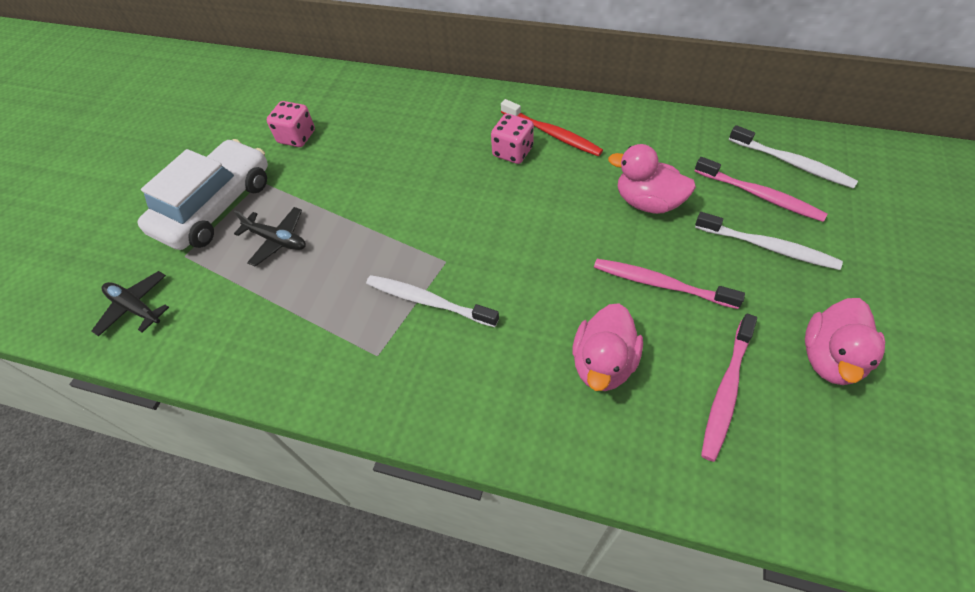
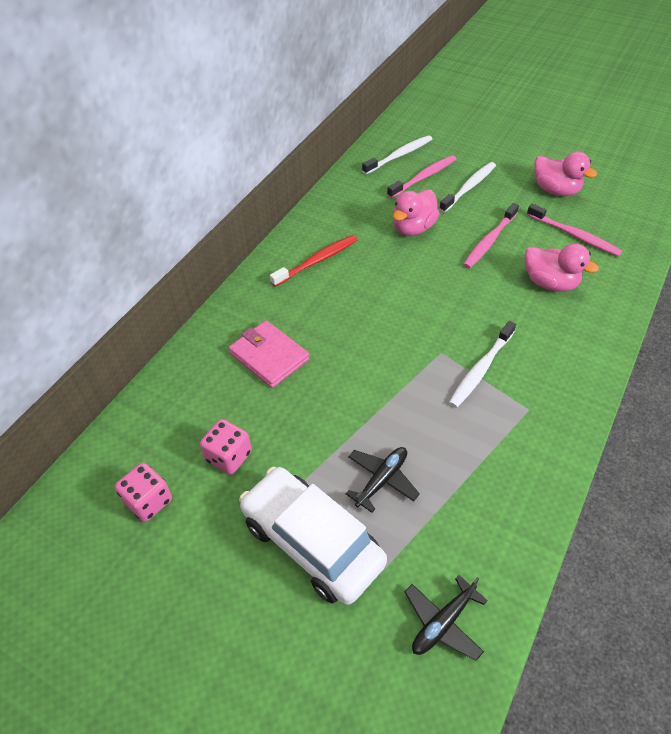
camera: 80 degrees left, 5 degrees down
pink dice [491,114,534,164] -> pink dice moved to [115,463,172,522]
none -> pink wallet [229,320,310,388]

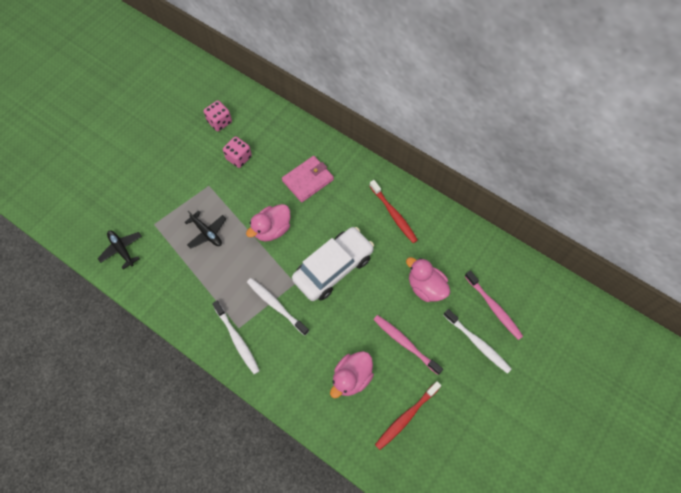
camera: 95 degrees right, 15 degrees up
white car [239,467,387,605] -> white car moved to [292,227,374,301]
white toothbrush [362,135,432,174] -> white toothbrush moved to [212,301,260,374]
pink toothbrush [527,204,623,257] -> red toothbrush [375,381,441,450]
pink duck [534,151,597,196] -> pink duck moved to [246,204,290,242]

